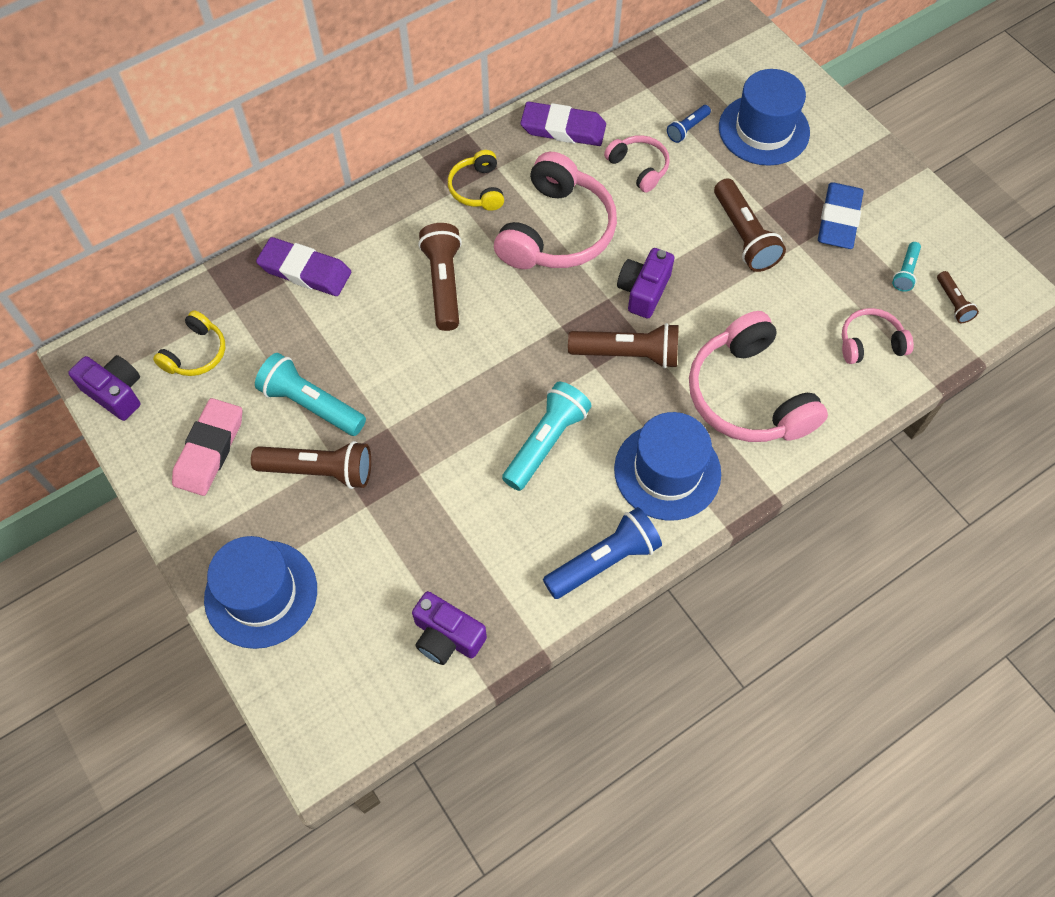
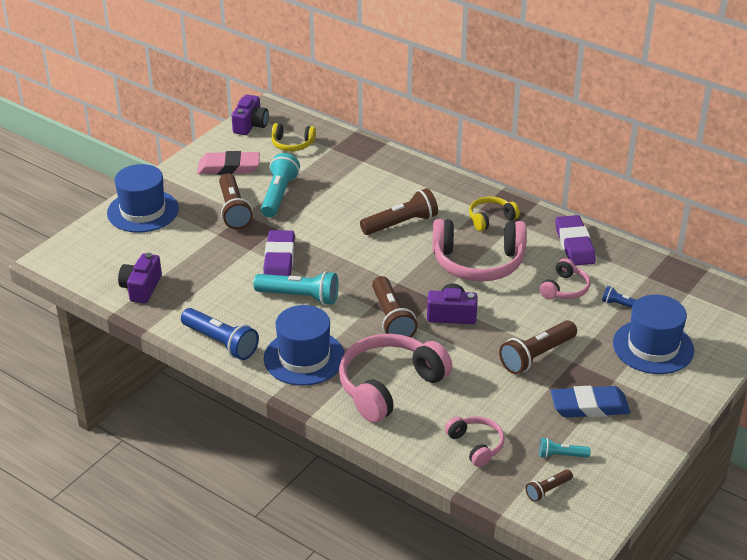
camera: 70 degrees right, 25 degrees down
purple eraser [256,237,351,296] -> purple eraser moved to [263,230,295,276]

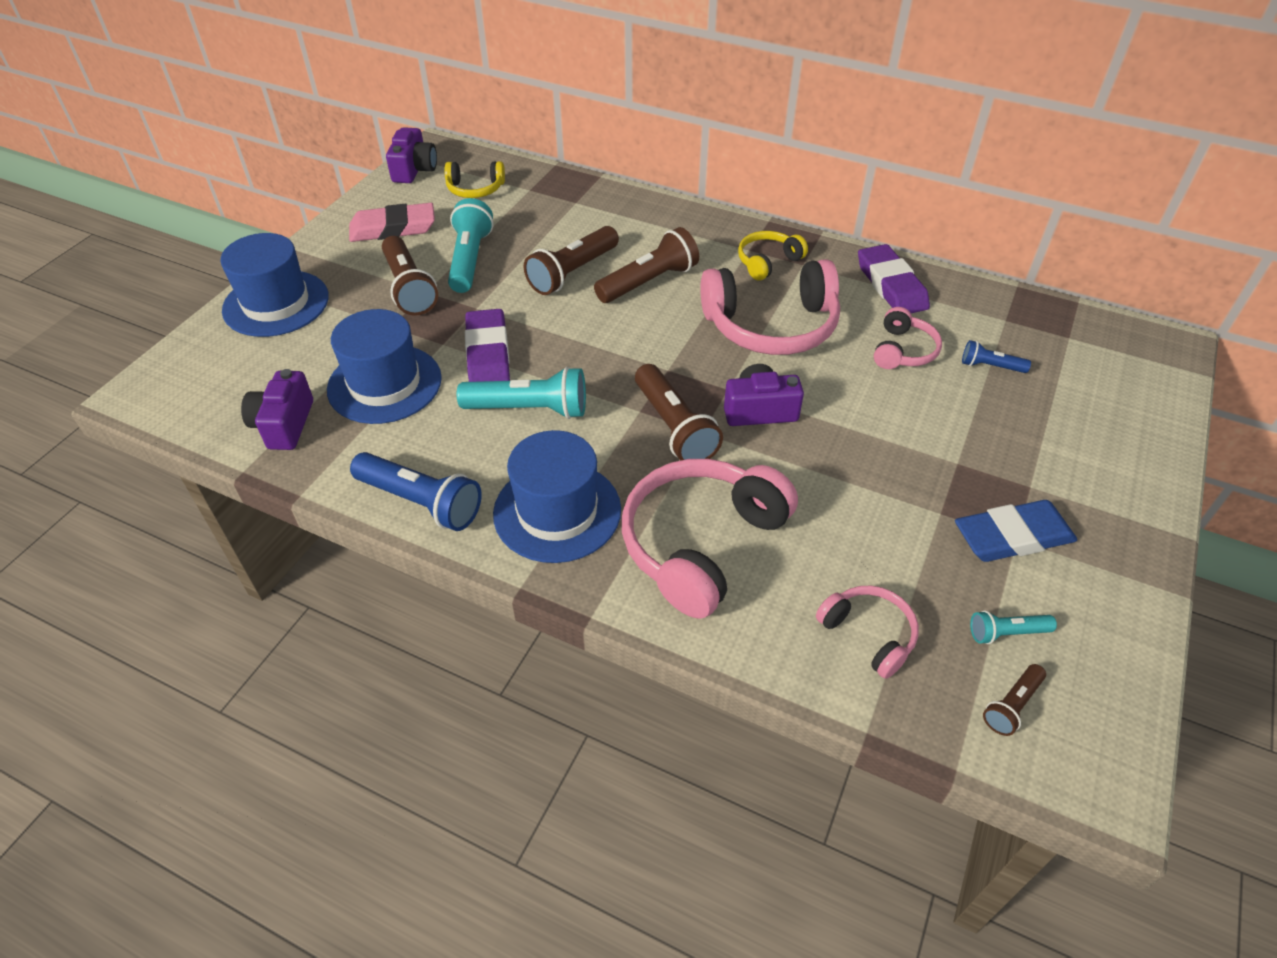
camera: 10 degrees left, 10 degrees up
brown flashlight [499,320,577,374] -> brown flashlight moved to [524,226,619,295]
blue hat [613,295,694,374] -> blue hat moved to [327,309,442,424]

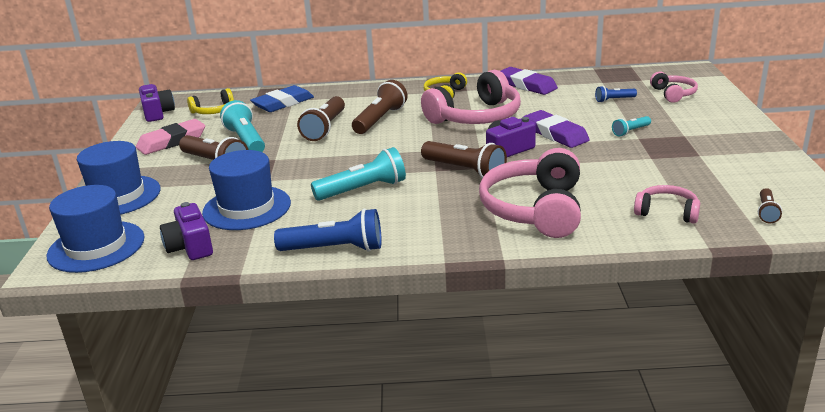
camera: 25 degrees left, 20 degrees down
purple eraser [465,309,510,382] -> purple eraser moved to [523,110,590,148]
blue hat [493,430,621,563] -> blue hat moved to [46,185,145,273]
pink headphones [874,307,942,369] -> pink headphones moved to [650,71,698,103]
blue eraser [955,500,1077,562] -> blue eraser moved to [250,85,314,112]
turquoise flashlight [970,610,1057,644] -> turquoise flashlight moved to [612,116,651,136]

